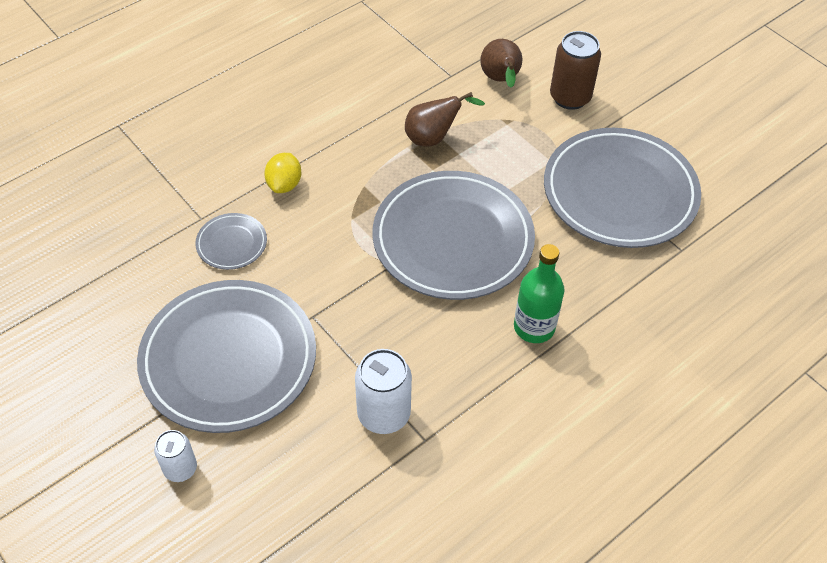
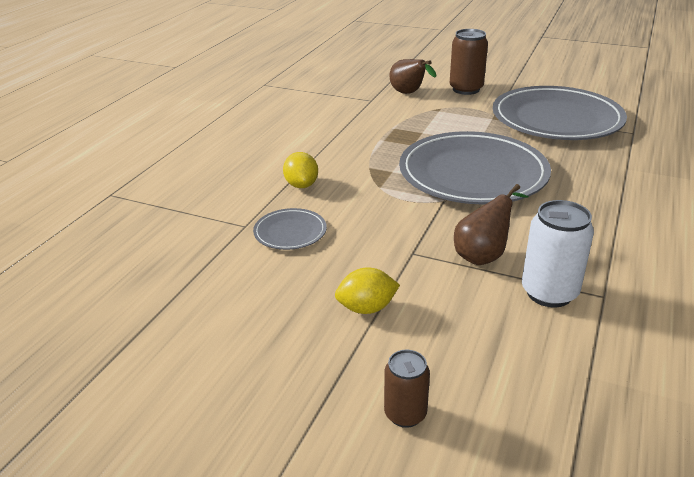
camera: 25 degrees left, 20 degrees down
grey plate [137,280,316,433] -> yellow lemon [335,267,400,314]
white can [154,430,197,482] -> brown can [384,350,430,428]
brown pear [405,92,485,147] -> brown pear moved to [454,184,529,265]
green bottle [514,244,565,343] -> none

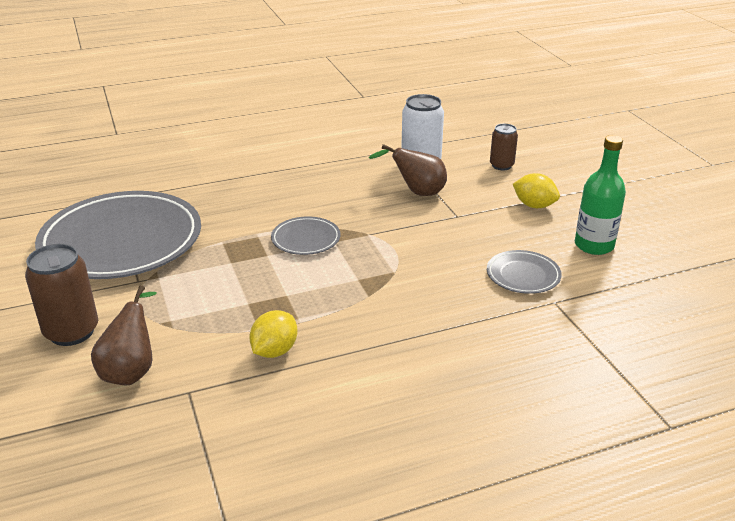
camera: 135 degrees left, 0 degrees up
yellow lemon [283,152,318,188] -> yellow lemon moved to [249,310,298,358]
brown can [384,350,430,428] -> brown can moved to [490,124,518,170]
grey plate [399,131,551,205] -> grey plate [271,217,341,255], size x0.44
none -> green bottle [575,135,626,255]

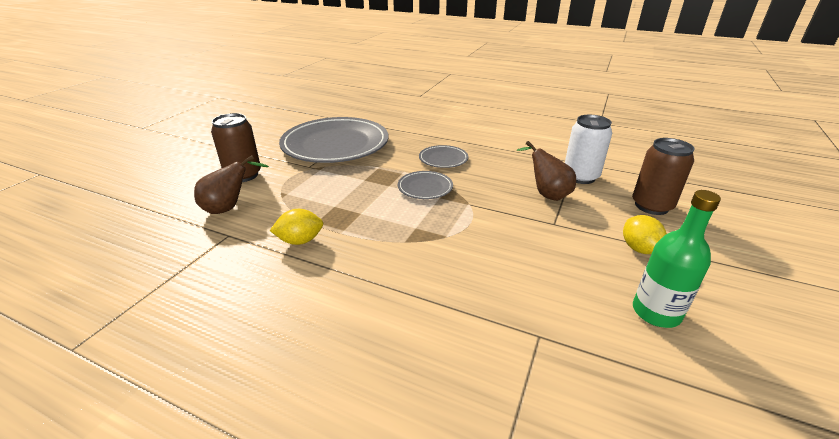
camera: 45 degrees right, 0 degrees up
grey plate [487,250,562,294] -> grey plate moved to [419,145,468,168]
brown can [490,124,518,170] -> brown can [632,138,695,215], size x1.62

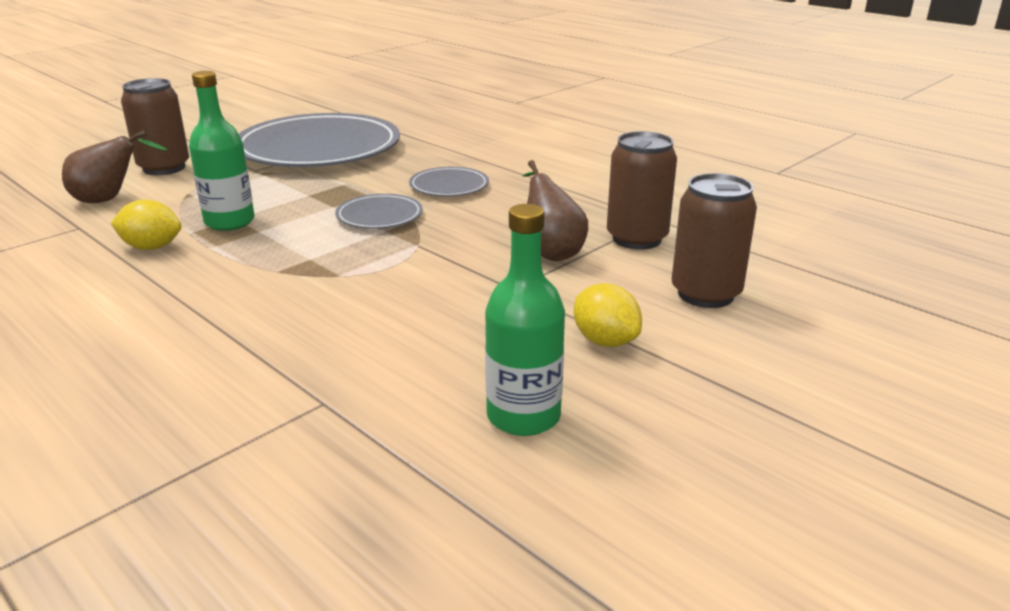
camera: 20 degrees right, 5 degrees down
white can [565,115,612,184] -> brown can [607,131,677,250]
yellow lemon [623,215,667,254] -> yellow lemon turned 45 degrees counterclockwise [574,283,642,347]
none -> green bottle [189,71,255,231]

